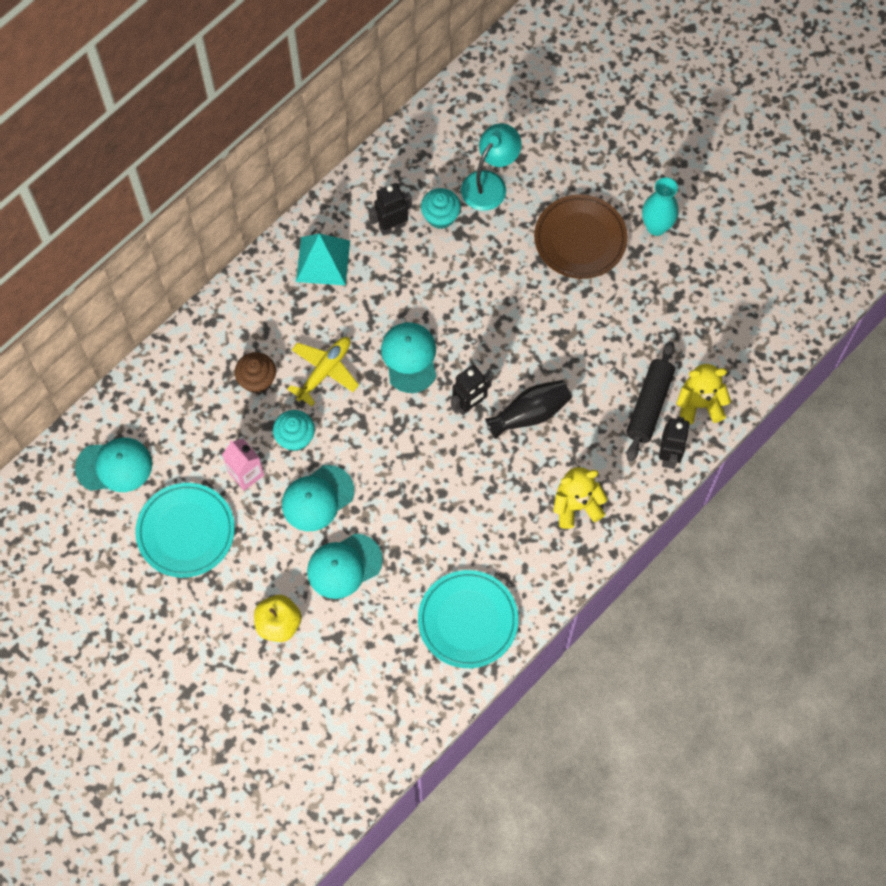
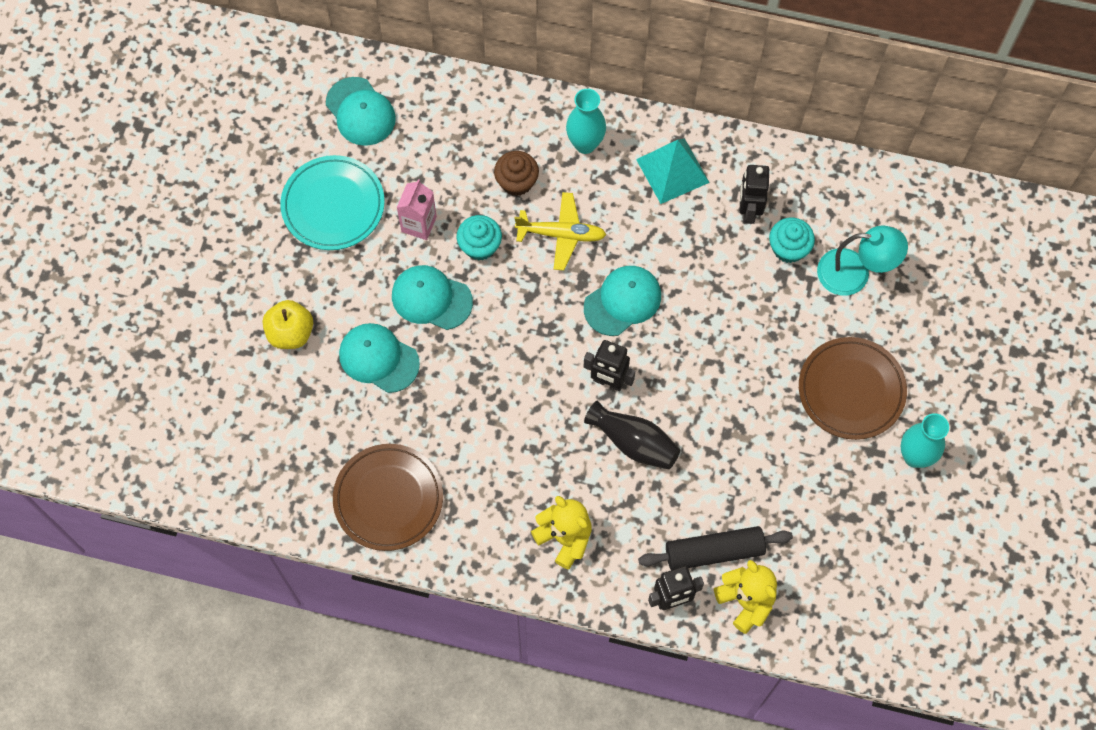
camera: 60 degrees right, 0 degrees up
black robot [368,183,412,236] -> black robot turned 120 degrees counterclockwise [740,165,769,224]
turquoise plate [418,570,519,668] -> brown plate [333,444,443,551]
none -> turquoise vase [566,89,606,154]

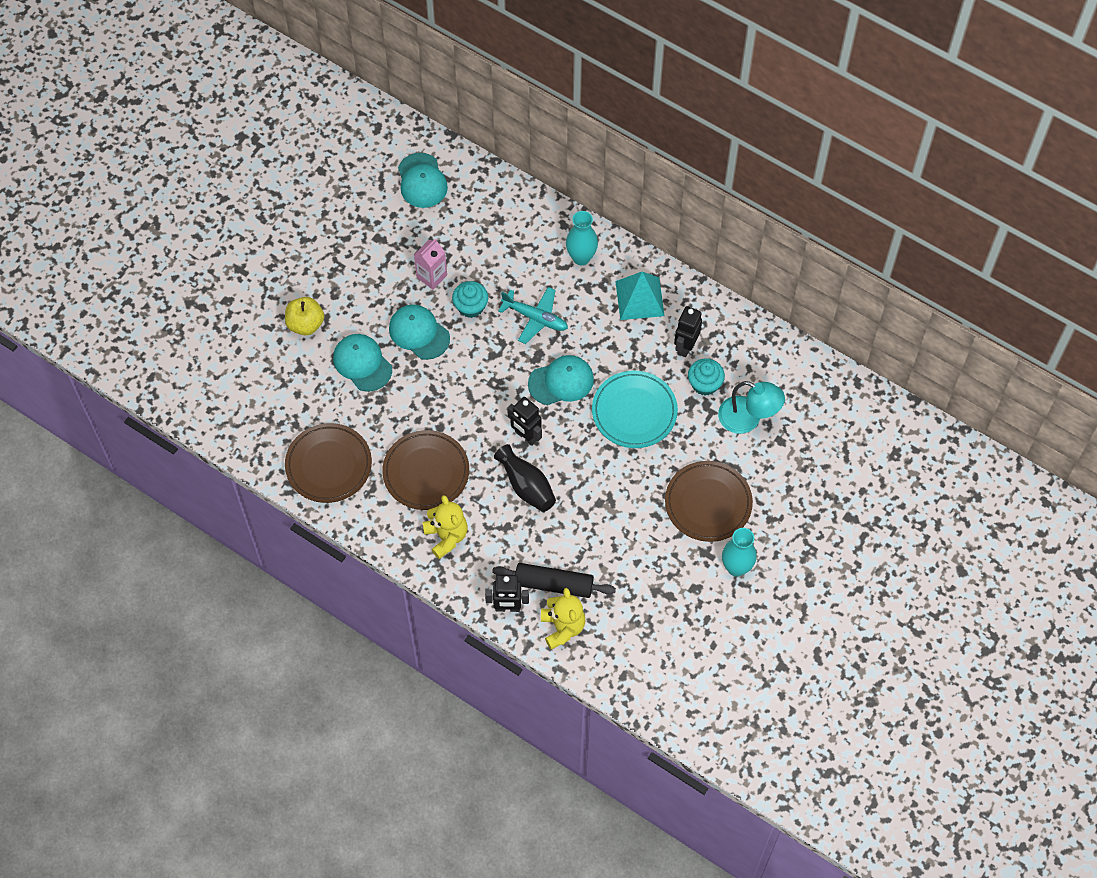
camera: 20 degrees right, 5 degrees down
turquoise plate [280,155,385,250] -> turquoise plate moved to [592,371,678,448]
brown cupcake [494,151,539,196] -> none
yellow plane [514,192,606,271] -> turquoise plane [498,287,568,344]
none -> brown plate [382,430,469,510]

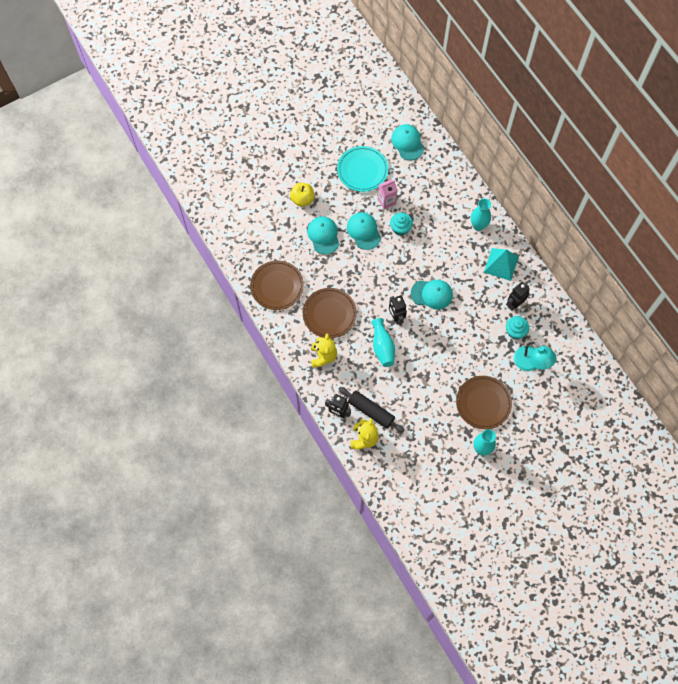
camera: 25 degrees right, 5 degrees up
turquoise cap [398,153,448,208] -> turquoise cap turned 150 degrees clockwise [391,124,424,160]
black vase [494,444,556,512] -> turquoise vase [371,318,395,367]
turquoise plane [498,287,568,344] -> none
turquoise plate [592,371,678,448] -> turquoise plate moved to [337,146,388,192]

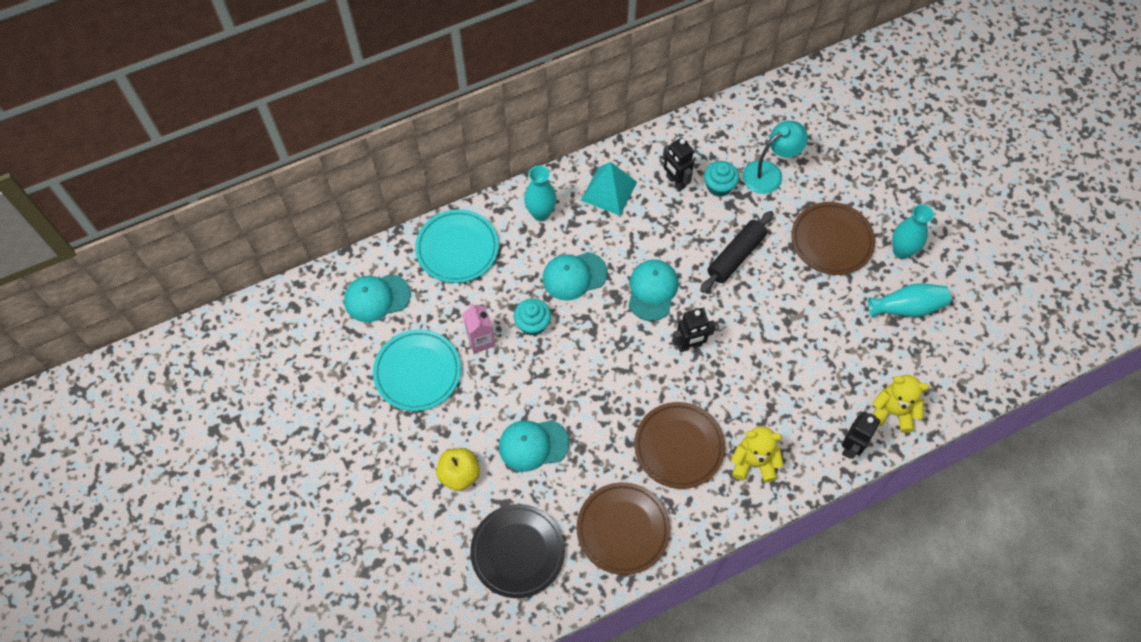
camera: 85 degrees left, 5 degrees down
black rolling pin [339,387,405,433] -> black rolling pin moved to [700,211,774,293]
turquoise cap [347,212,381,250] -> turquoise cap moved to [542,252,608,300]
turquoise vase [371,318,395,367] -> turquoise vase moved to [868,283,951,318]
none -> turquoise plate [415,209,499,283]
none -> black plate [470,504,565,598]

